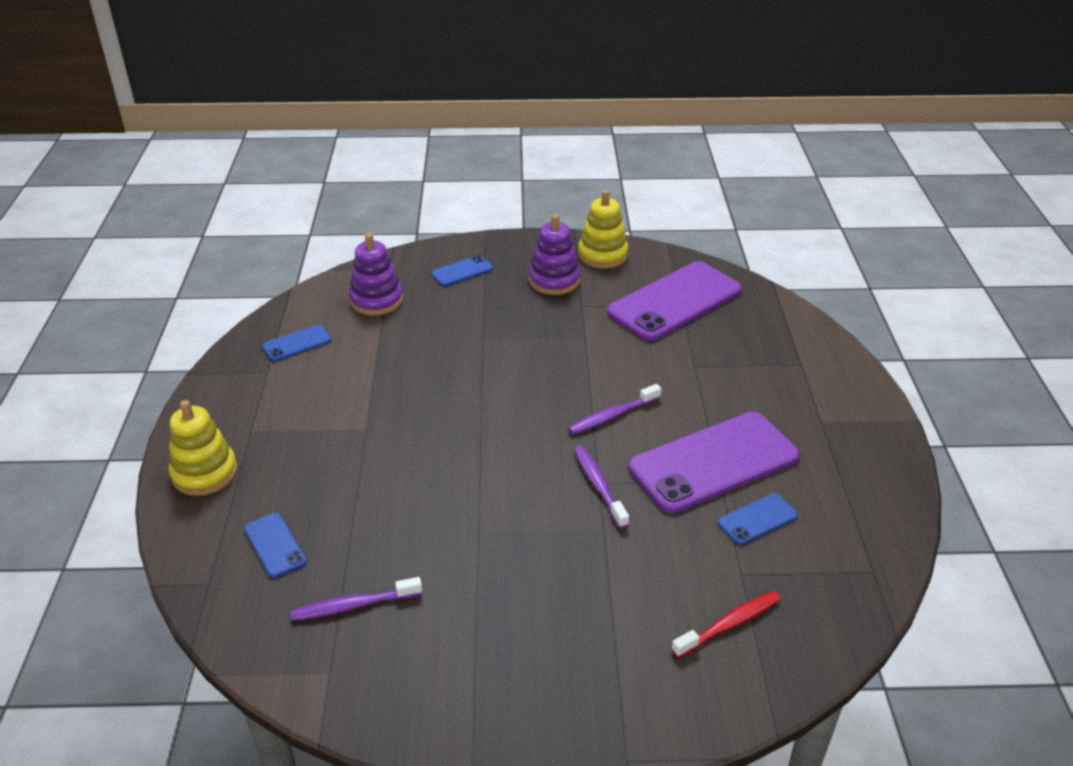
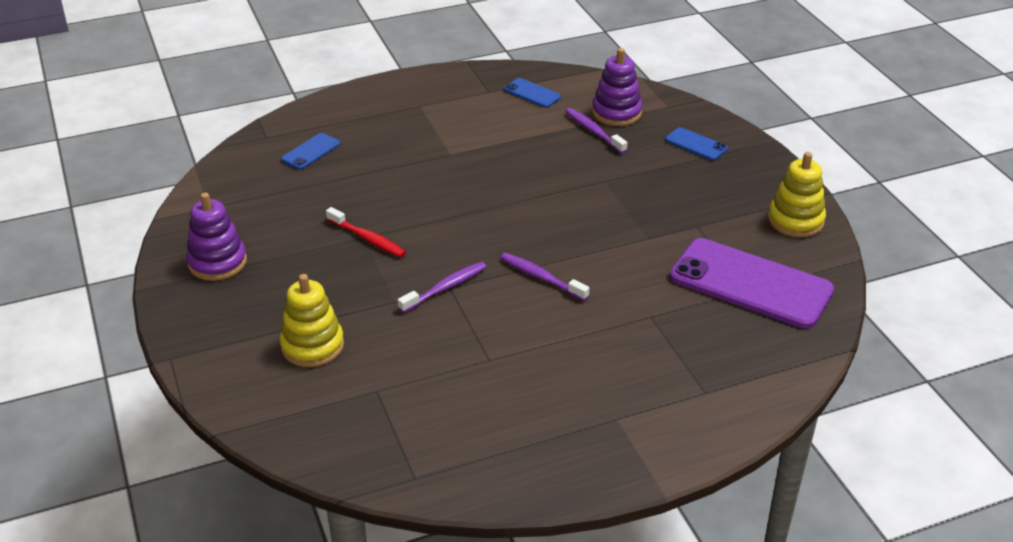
camera: 70 degrees right, 0 degrees up
yellow stacking toy [168,400,238,496] -> yellow stacking toy moved to [279,274,344,367]
purple toothbrush [291,577,422,621] -> purple toothbrush moved to [565,108,628,154]
purple stacking toy [529,214,581,295] -> purple stacking toy moved to [186,193,247,281]
purple phone [628,412,800,513] -> none
red toothbrush [671,591,781,658] -> red toothbrush moved to [326,207,406,257]
blue phone [717,493,798,545] -> none

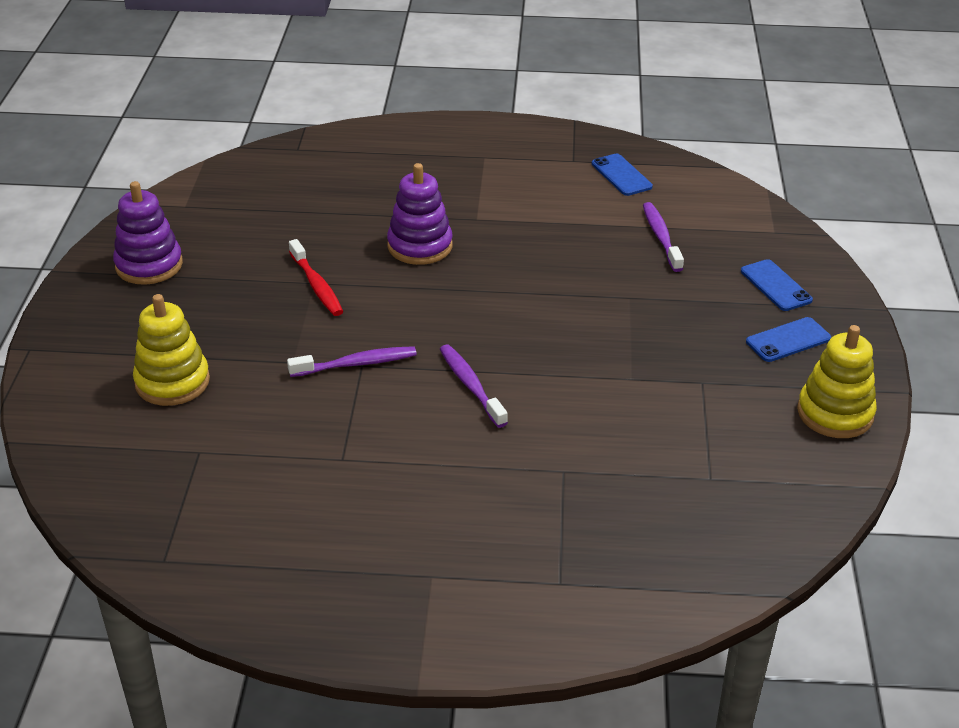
camera: 25 degrees right, 0 degrees up
blue phone [281,133,340,170] -> blue phone moved to [746,317,831,362]
purple stacking toy [592,48,642,126] -> purple stacking toy moved to [387,163,453,265]
purple phone [670,238,834,329] -> none

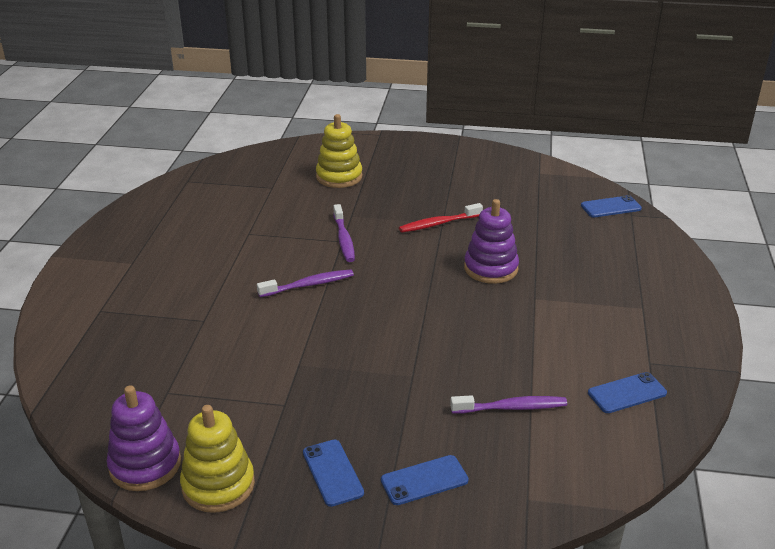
camera: 95 degrees right, 5 degrees down
purple stacking toy [113,181,183,285] -> purple stacking toy moved to [107,385,181,491]
none -> blue phone [581,195,642,218]

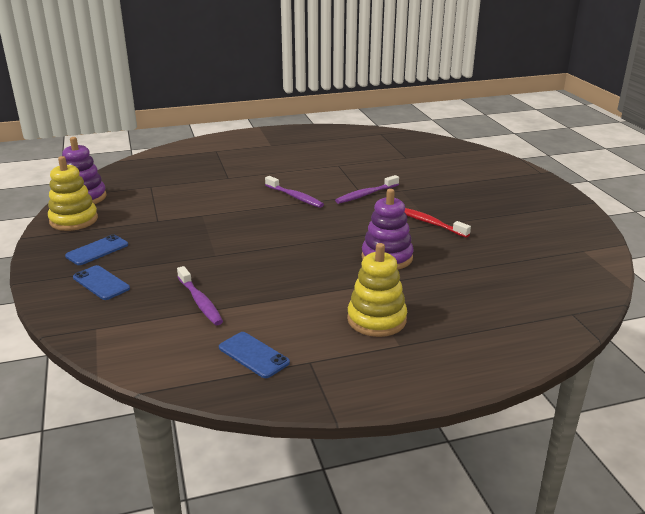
camera: 65 degrees right, 5 degrees down
yellow stacking toy [316,114,362,188] -> yellow stacking toy moved to [347,243,407,337]
blue phone [581,195,642,218] -> none

